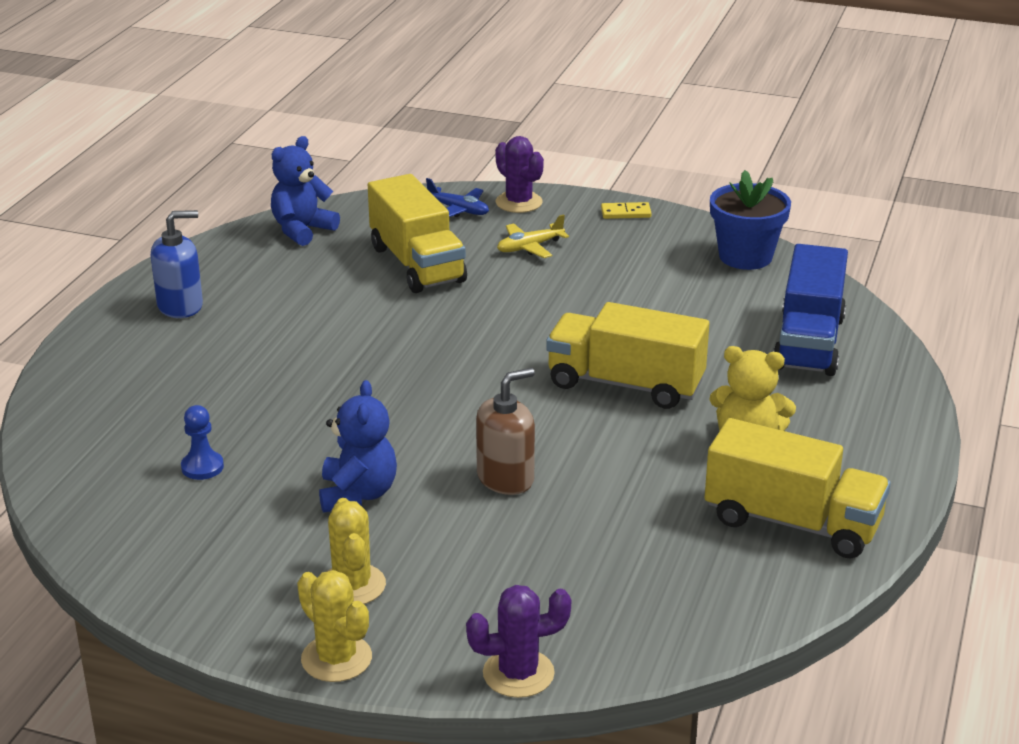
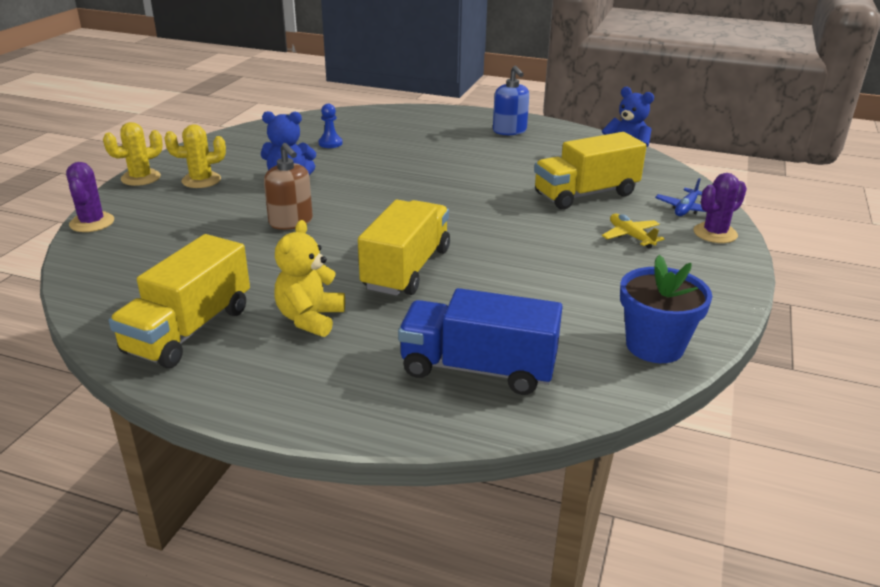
camera: 90 degrees right, 0 degrees up
yellow domino [601,202,652,219] -> none

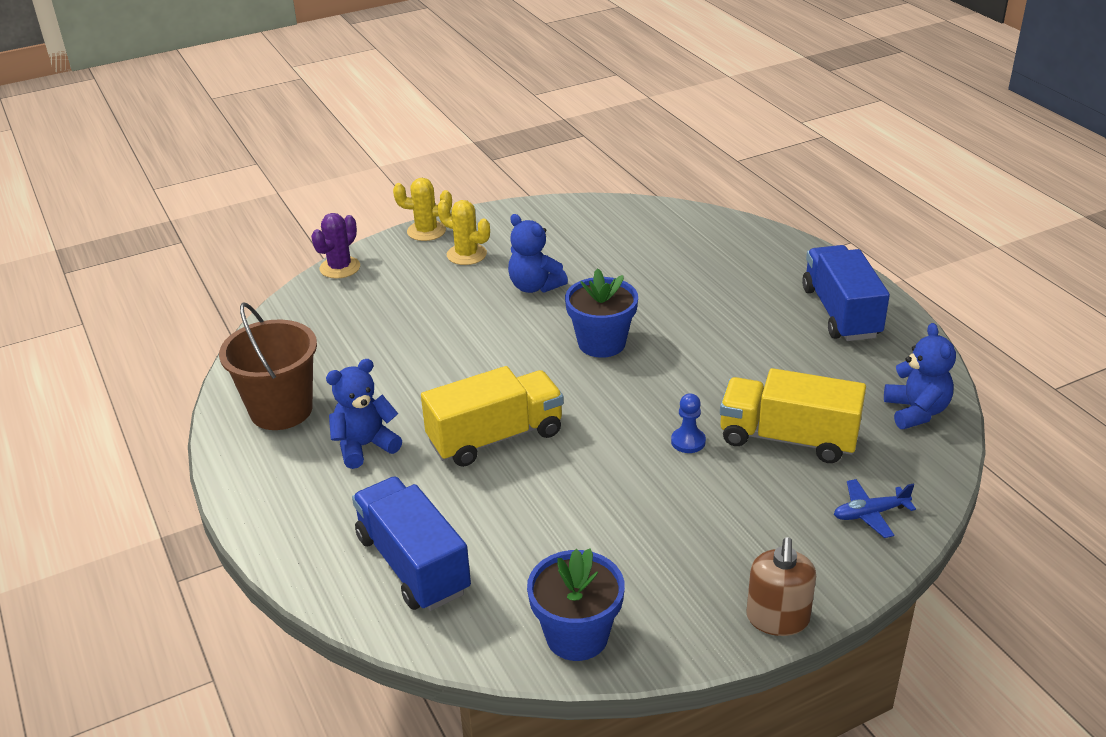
camera: 45 degrees right, 5 degrees up
yellow truck [109,234,250,368] -> brown bucket [219,302,317,430]
brown soap dispenser [264,143,313,230] -> brown soap dispenser moved to [746,537,816,636]
yellow teddy bear [274,220,345,337] -> blue teddy bear [326,359,402,469]
blue pawn [318,104,343,148] -> blue pawn moved to [671,393,706,453]
blue soap dispenser [493,66,529,135] -> blue truck [802,245,890,341]
yellow plane [602,214,664,248] -> none
purple cactus [694,173,747,243] -> none
none -> blue flower pot [565,268,638,358]

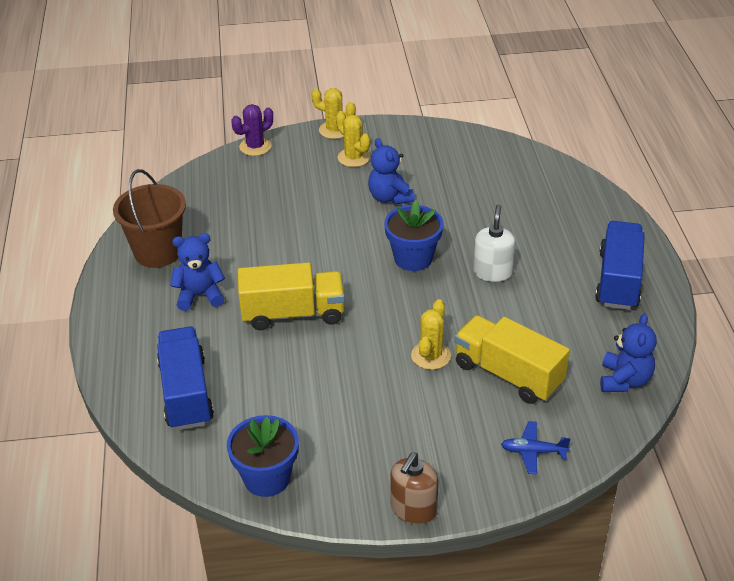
camera: 20 degrees right, 5 degrees up
blue pawn [671,393,706,453] -> yellow cactus [411,299,451,370]
none -> white soap dispenser [473,204,516,282]

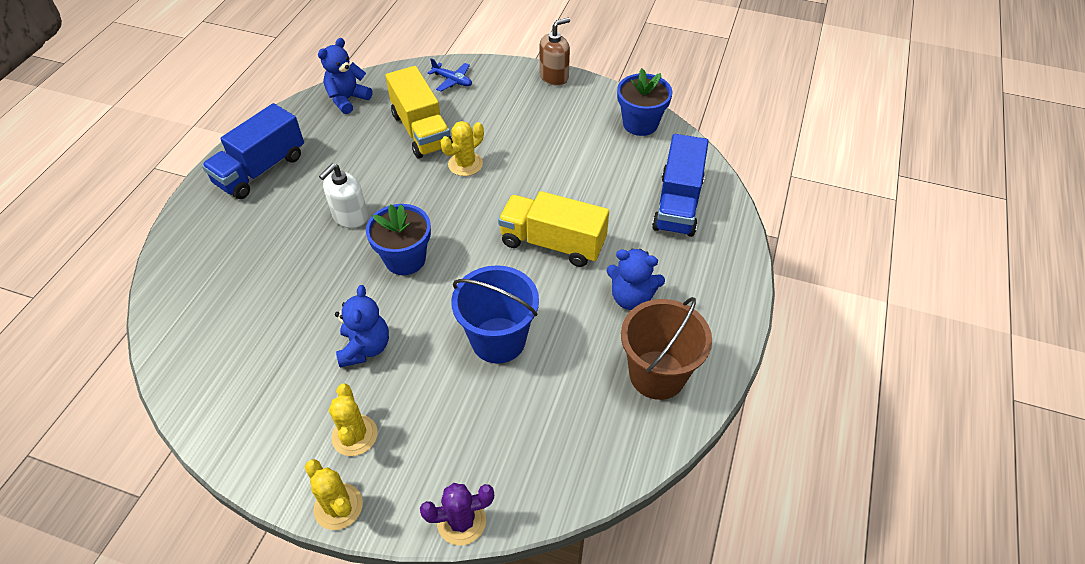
camera: 155 degrees left, 10 degrees up
none -> blue bucket [451,265,539,364]

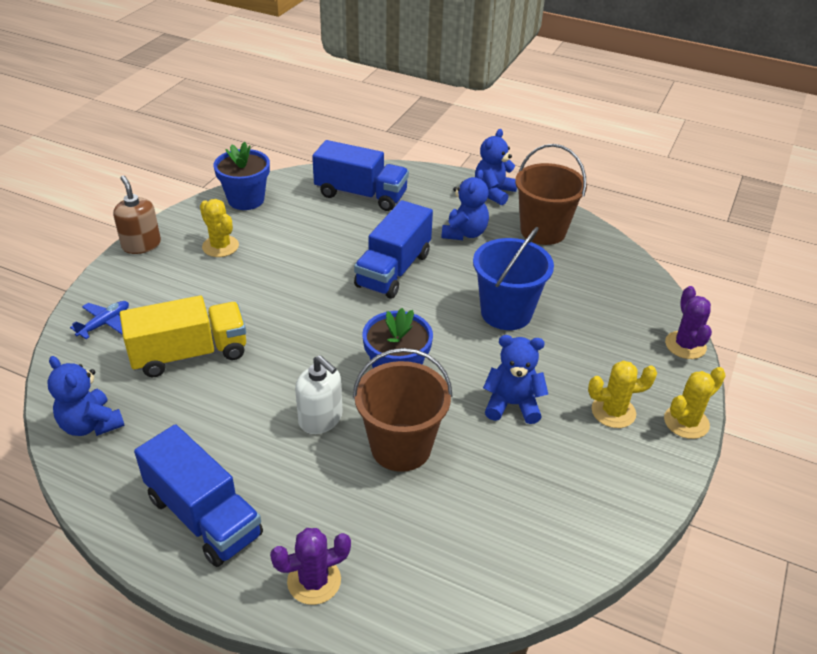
camera: 85 degrees left, 10 degrees down
yellow cactus [441,121,484,176] -> yellow cactus moved to [200,199,239,257]
yellow truck [498,191,609,267] -> blue truck [354,200,433,299]
none -> purple cactus [270,528,351,605]
none -> brown bucket [353,348,453,472]
none -> blue teddy bear [475,129,517,205]

